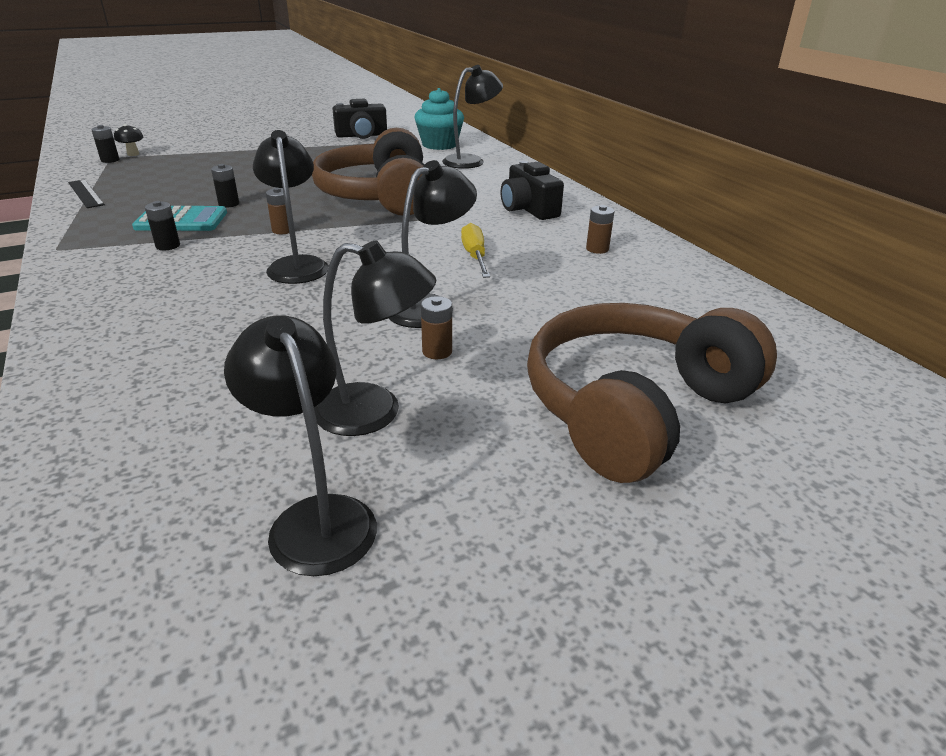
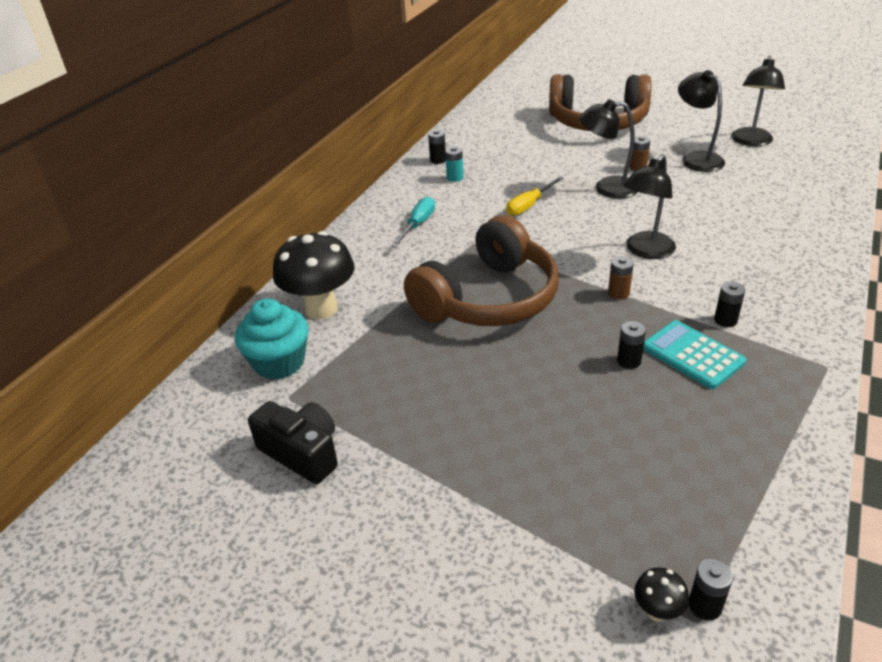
camera: 125 degrees left, 5 degrees up
black ruler [68,179,105,208] -> none
black lamp [442,65,503,169] -> black mushroom [273,231,355,320]
black camera [501,160,564,220] -> turquoise screwdriver [391,197,435,247]
brown battery [586,205,615,254] -> turquoise battery [445,147,463,182]
none -> black battery [428,130,446,164]

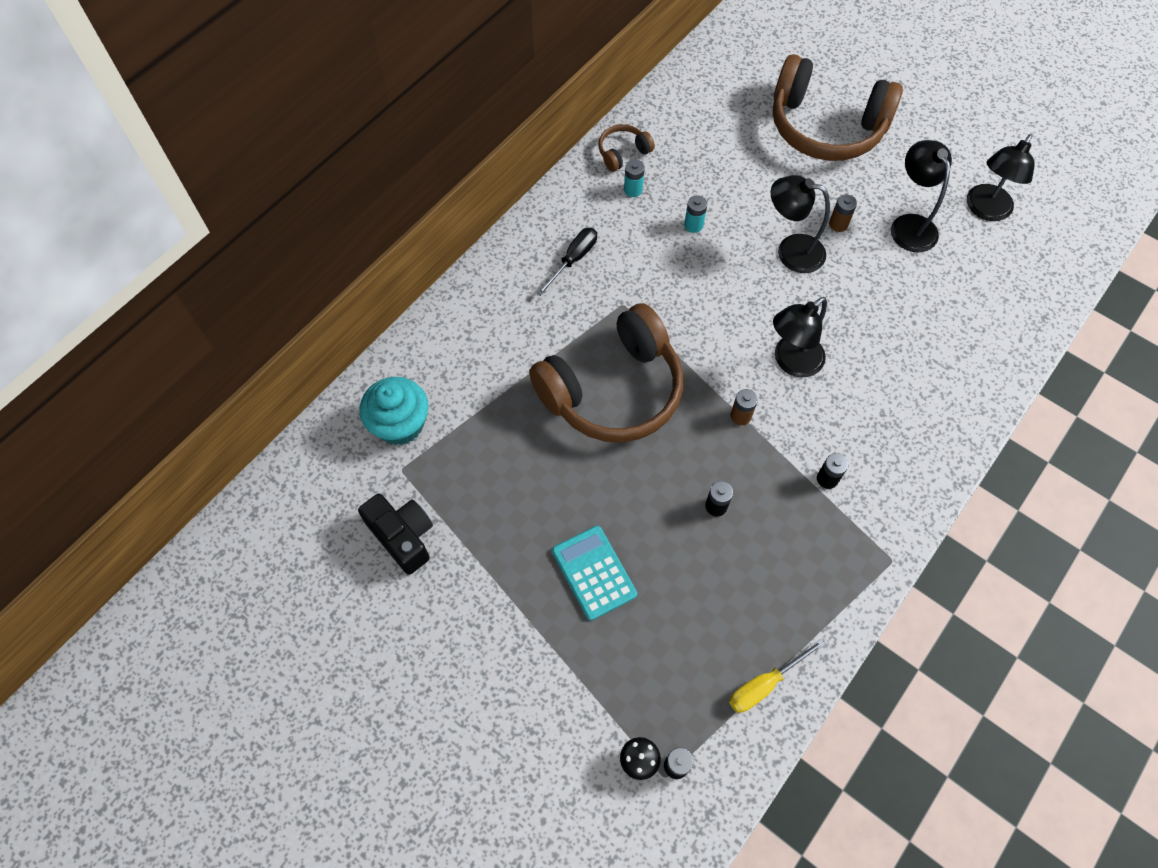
camera: 10 degrees right, 25 degrees up
black mushroom [273,231,355,320] -> none
turquoise screwdriver [391,197,435,247] -> black screwdriver [536,228,597,296]
black battery [428,130,446,164] -> brown headphones [598,124,655,172]
yellow screwdriver [506,176,564,216] -> yellow screwdriver moved to [729,639,825,713]
turquoise calculator [643,320,746,389] -> turquoise calculator moved to [552,526,637,621]
none -> turquoise battery [684,195,708,233]

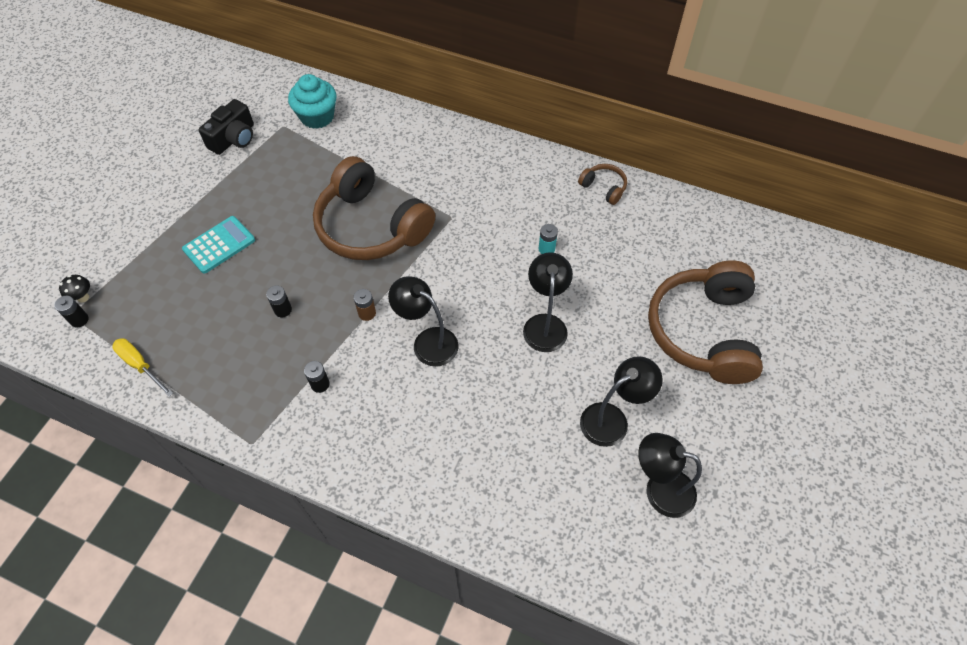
camera: 75 degrees right, 5 degrees down
black screwdriver [536,228,597,296] -> none
turquoise battery [624,160,645,197] -> none
brown battery [829,194,857,232] -> none

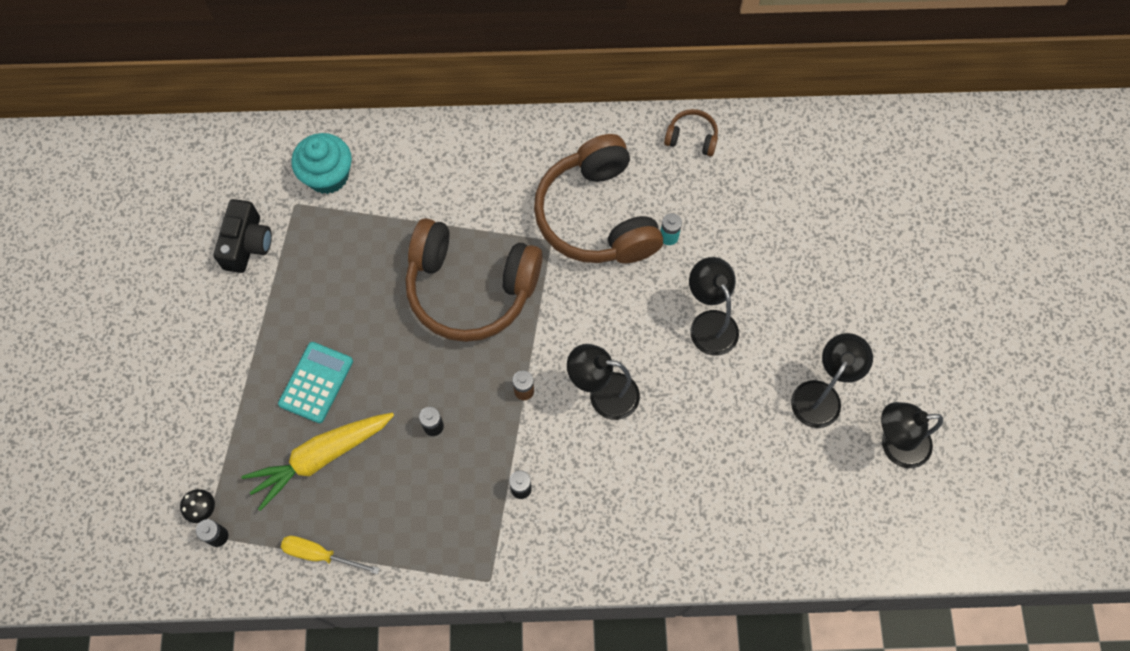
camera: 25 degrees left, 10 degrees up
brown headphones [648,260,763,384] -> brown headphones moved to [534,134,663,263]
none -> yellow carrot [241,413,394,511]

